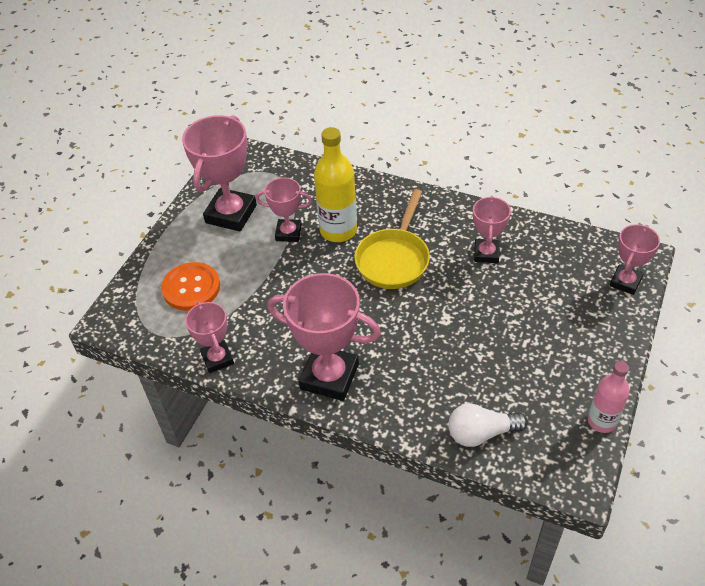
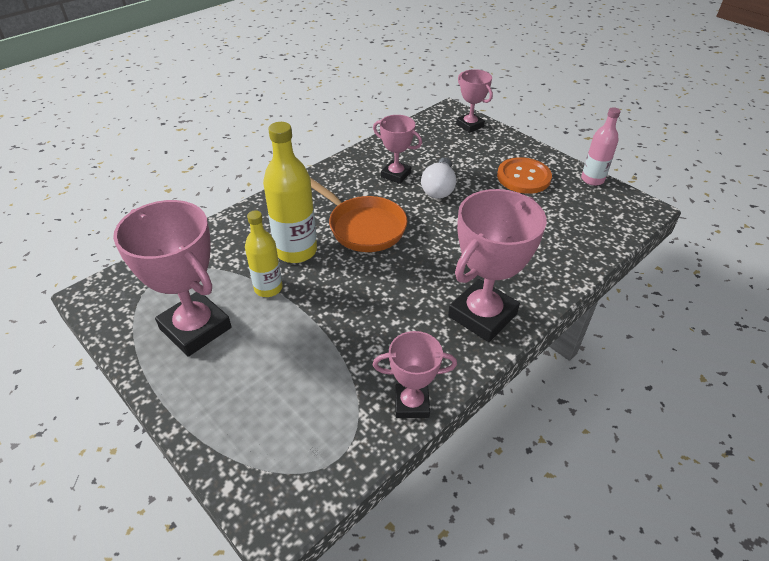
camera: 70 degrees left, 5 degrees down
orange button [161,262,220,311] -> orange button moved to [497,157,552,194]
pink trophy [256,177,312,242] -> yellow bottle [245,210,283,297]
yellow pan [354,189,430,289] -> orange pan [310,177,407,252]
white light bulb [448,404,528,447] -> white light bulb moved to [421,158,456,199]

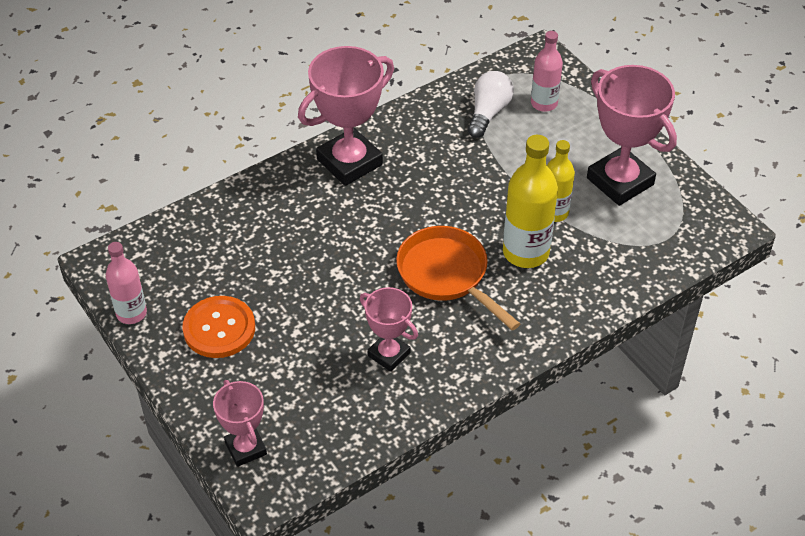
camera: 170 degrees left, 5 degrees up
pink trophy [373,331,457,418] -> none
white light bulb [421,158,456,199] -> white light bulb moved to [468,71,514,138]
none -> pink bottle [531,31,563,112]

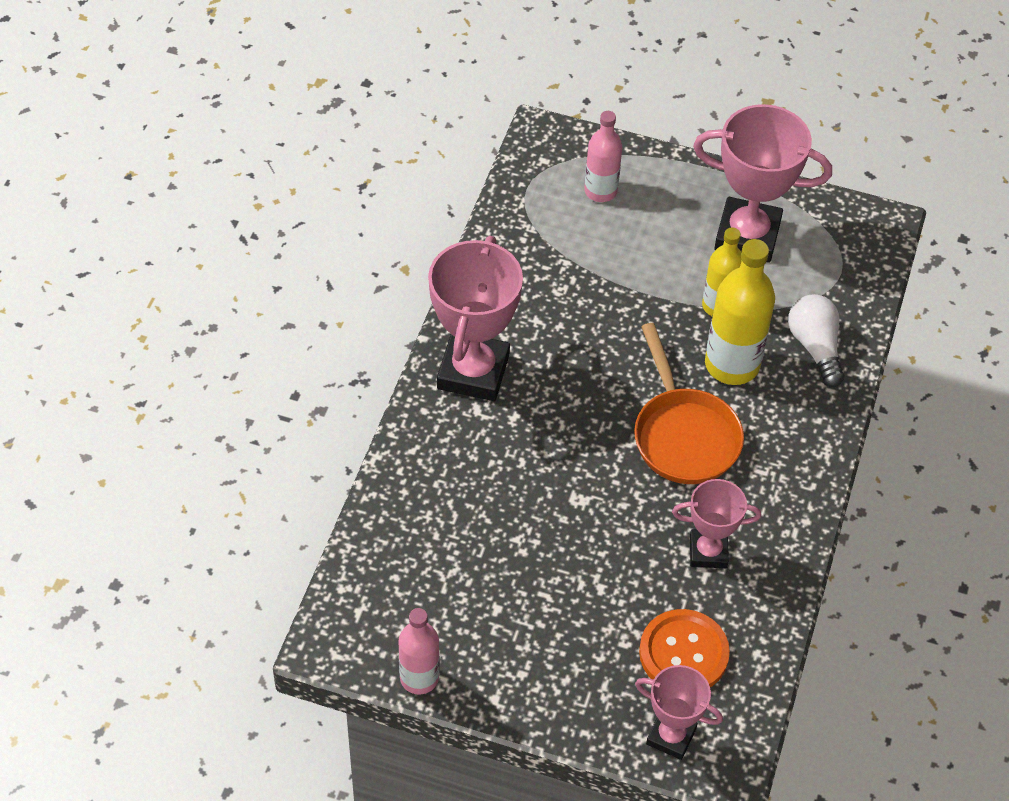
camera: 40 degrees left, 5 degrees up
orange button [182,296,255,358] -> orange button moved to [639,609,730,687]
orange pan [396,226,520,330] -> orange pan turned 120 degrees counterclockwise [634,323,744,484]
white light bulb [468,71,514,138] -> white light bulb moved to [788,294,844,387]

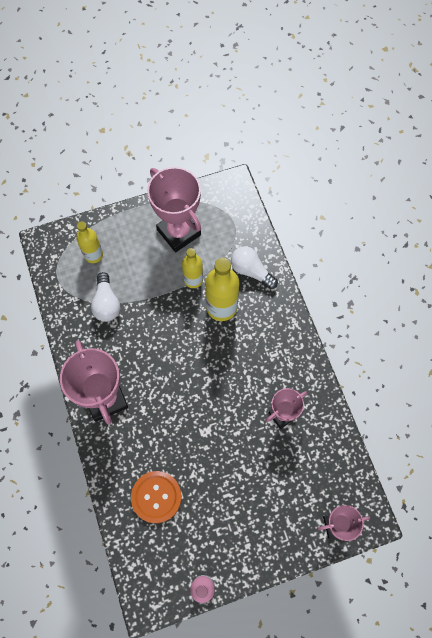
camera: 35 degrees left, 15 degrees up
pink bottle [584,111,622,202] -> yellow bottle [76,221,103,263]
orange pan [634,323,744,484] -> none
orange button [639,609,730,687] -> orange button moved to [131,471,182,523]
pink trophy [693,104,832,263] -> pink trophy turned 75 degrees clockwise [147,167,201,252]
none -> white light bulb [91,272,120,322]

